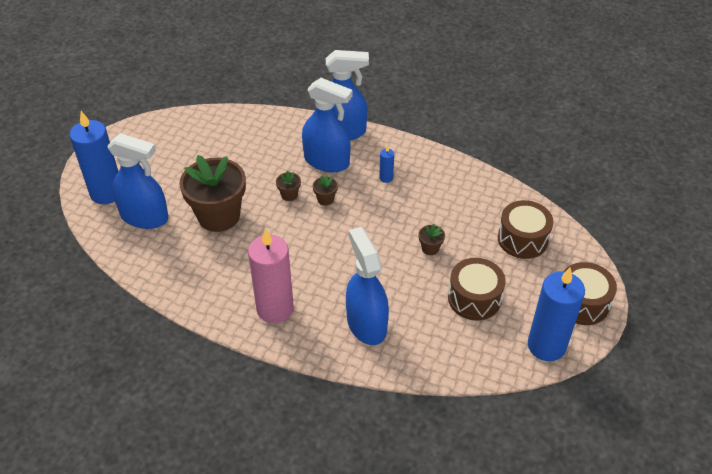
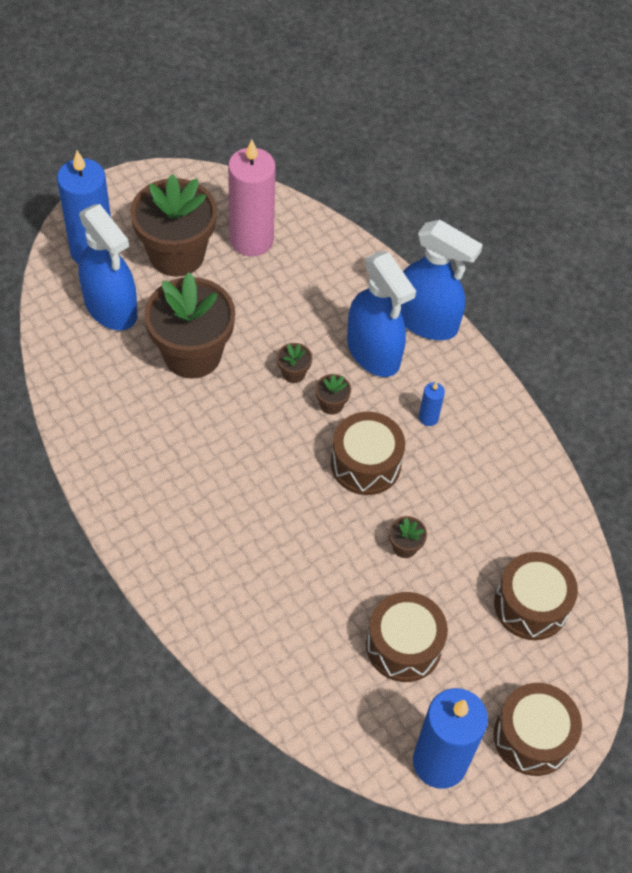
camera: 30 degrees right, 10 degrees up
pink candle [248,229,294,323] -> pink candle moved to [228,140,276,256]
blue spray bottle [346,227,389,345] -> none
none -> brown flower pot [130,174,217,277]
none -> brown drum [331,412,405,495]

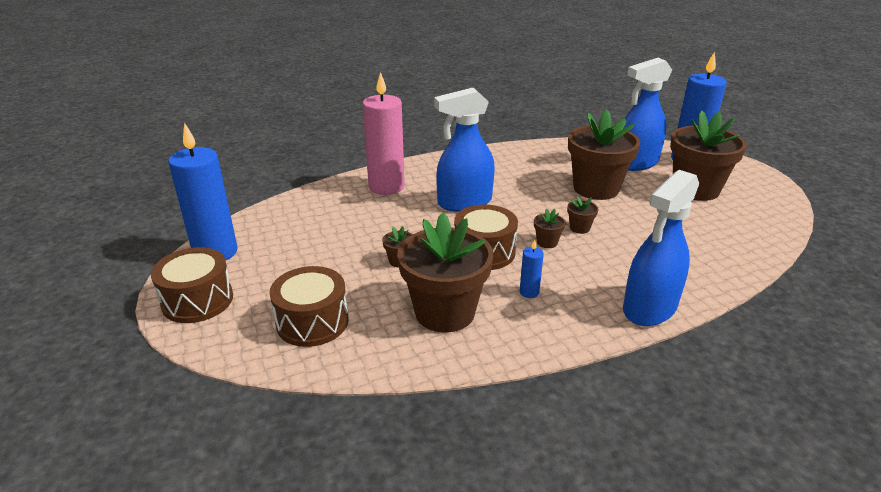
camera: 105 degrees right, 25 degrees down
pink candle [228,140,276,256] -> pink candle moved to [363,72,405,195]
blue spray bottle [347,251,416,377] -> blue spray bottle moved to [434,88,495,212]
brown drum [366,592,448,682] -> none
none -> brown flower pot [397,212,494,332]

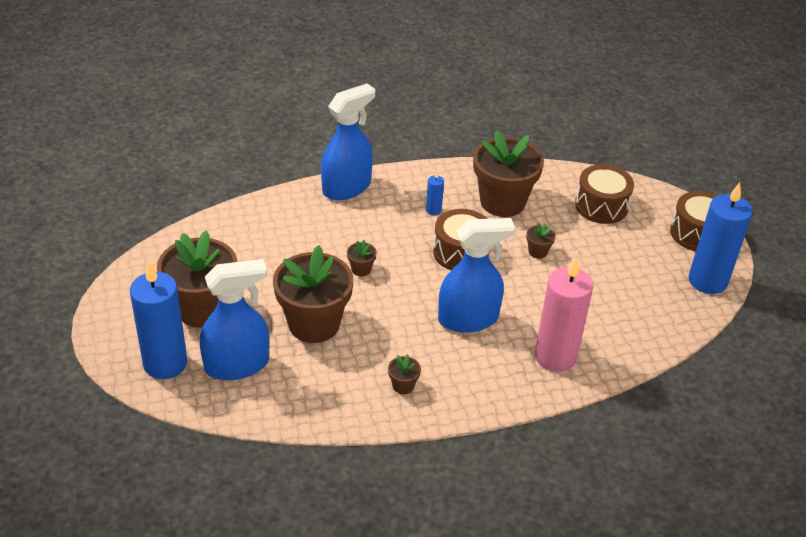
camera: 175 degrees left, 10 degrees up
brown flower pot [534,208,566,248] -> brown flower pot moved to [388,354,421,394]

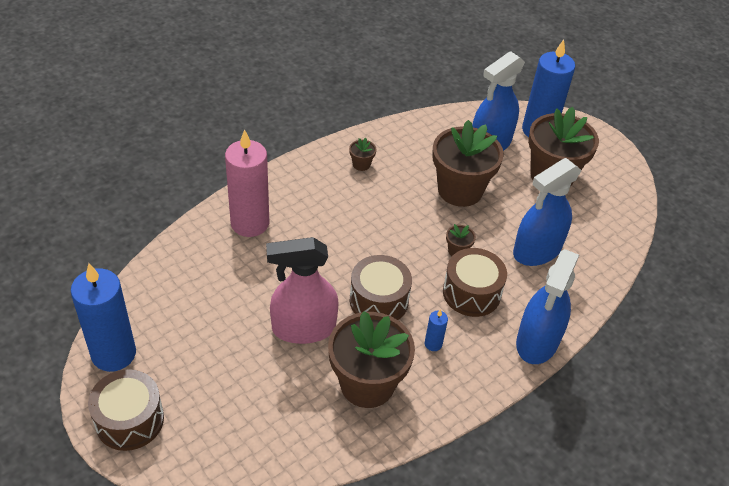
camera: 155 degrees right, 5 degrees up
blue spray bottle [438,218,515,333] -> blue spray bottle moved to [513,158,582,266]
brown flower pot [526,223,556,259] -> pink spray bottle [266,237,339,344]
brown drum [575,164,634,224] -> brown drum moved to [443,248,507,317]

